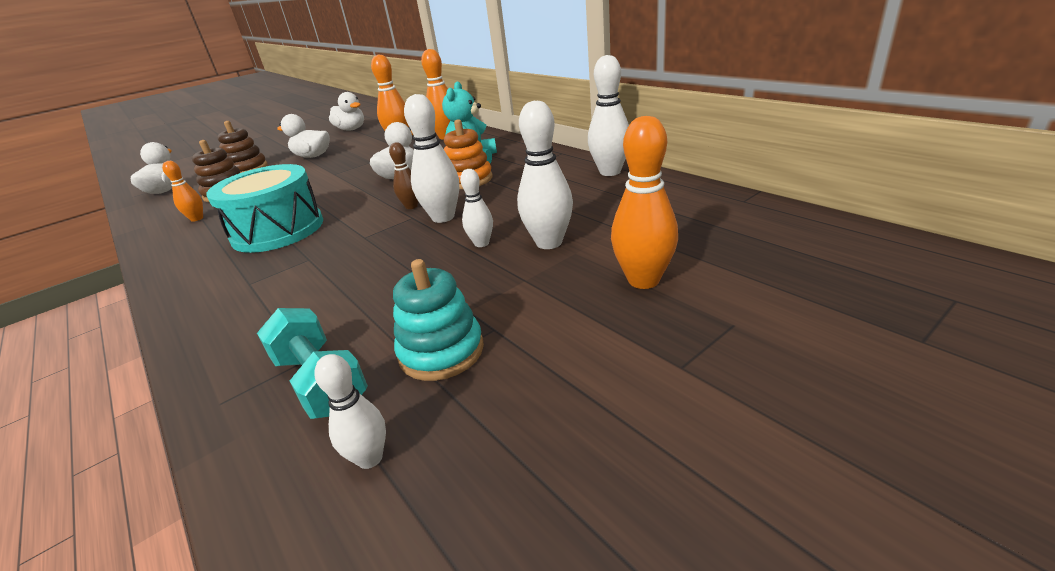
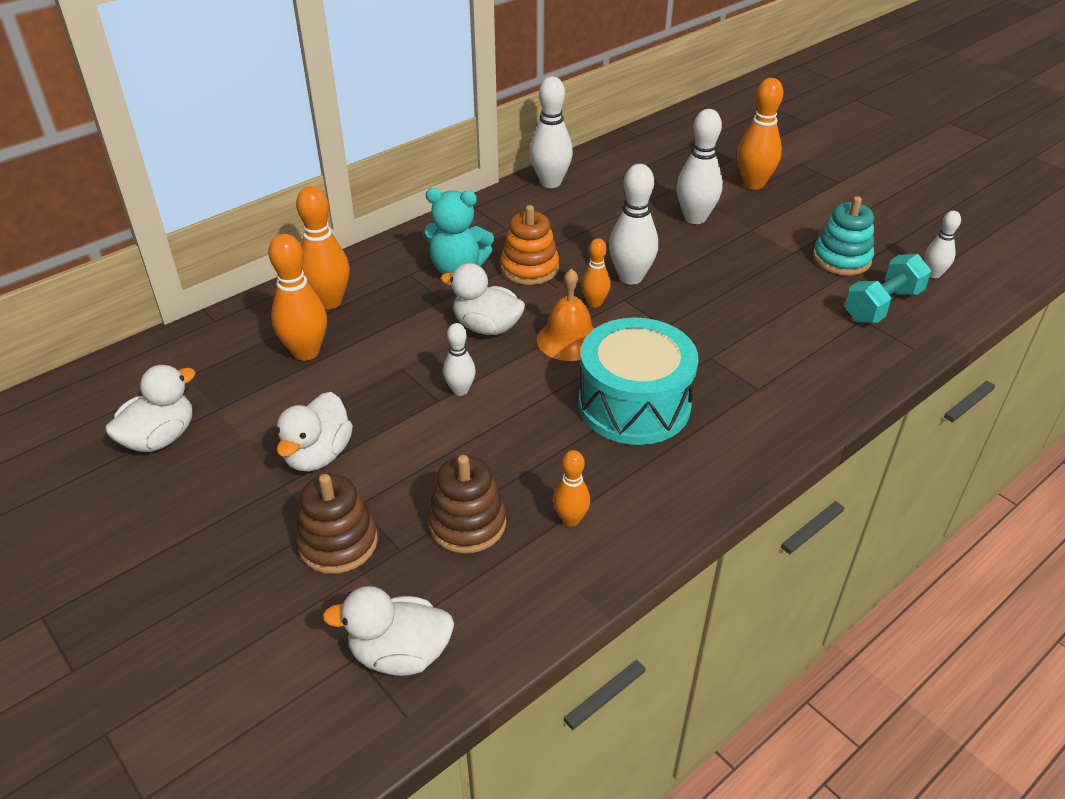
camera: 95 degrees left, 10 degrees up
brown bowling pin [389,142,418,209] -> orange bowling pin [581,238,611,308]
white bowling pin [460,169,493,247] -> white bowling pin moved to [443,323,476,396]
none -> orange bell [537,269,595,361]

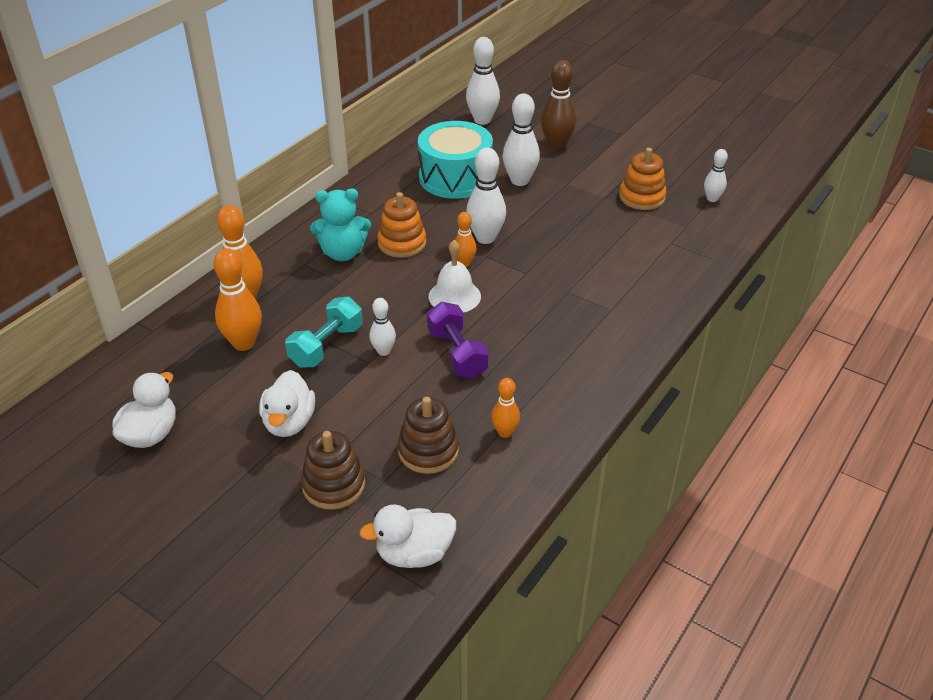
camera: 15 degrees left, 0 degrees up
white duck [441,263,525,335] -> none
white bowling pin [530,77,573,188] -> white bowling pin moved to [466,37,500,125]
orange bell [537,269,595,361] -> white bell [428,240,481,313]
turquoise drum [578,317,698,445] -> turquoise drum moved to [418,121,493,199]
orange bowling pin [737,78,783,190] -> brown bowling pin [541,60,576,150]
turquoise stacking toy [813,196,874,275] -> orange stacking toy [620,148,667,210]
turquoise dumbbell [845,254,931,323] -> turquoise dumbbell moved to [285,297,363,368]
none -> purple dumbbell [427,302,489,378]

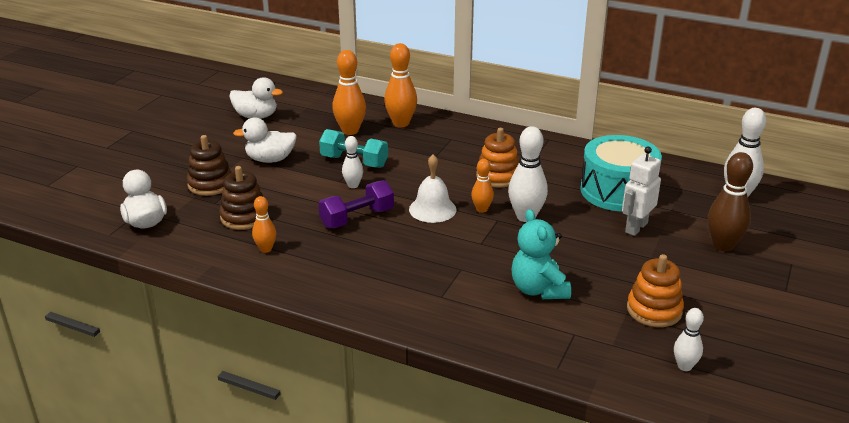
camera: 80 degrees right, 10 degrees down
turquoise teddy bear [310,189,371,261] -> turquoise teddy bear moved to [511,209,571,299]
white bowling pin [503,93,540,186] -> white robot [622,147,661,236]

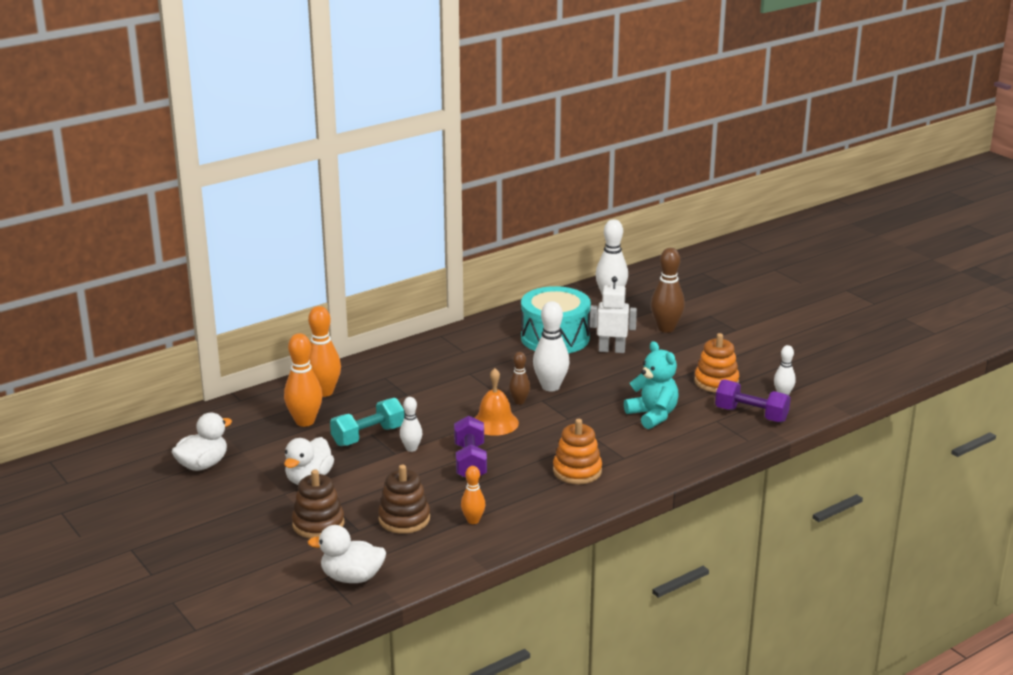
camera: 60 degrees left, 5 degrees down
white bell [409,154,457,223] -> orange bell [474,368,519,436]
orange bowling pin [471,159,494,213] -> brown bowling pin [509,352,530,404]
orange stacking toy [476,128,519,188] -> orange stacking toy moved to [553,419,602,484]
turquoise teddy bear [511,209,571,299] -> turquoise teddy bear turned 135 degrees counterclockwise [624,341,679,429]
white robot [622,147,661,236] -> white robot turned 120 degrees clockwise [590,276,637,353]
none -> purple dumbbell [715,379,791,423]

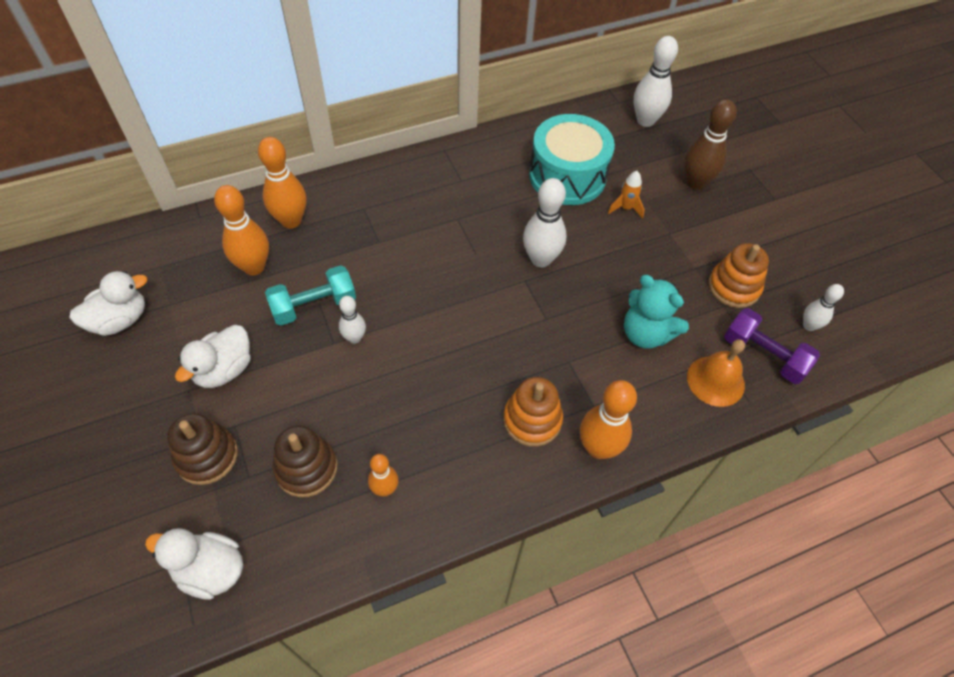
camera: 10 degrees right, 30 degrees up
purple dumbbell [454,416,487,478] -> none
orange bell [474,368,519,436] -> orange bell moved to [687,339,745,407]
brown bowling pin [509,352,530,404] -> none
white robot [590,276,637,353] -> orange rocket [608,171,645,219]
turquoise teddy bear [624,341,679,429] -> turquoise teddy bear turned 150 degrees clockwise [624,275,689,349]
none -> orange bowling pin [580,380,637,459]

